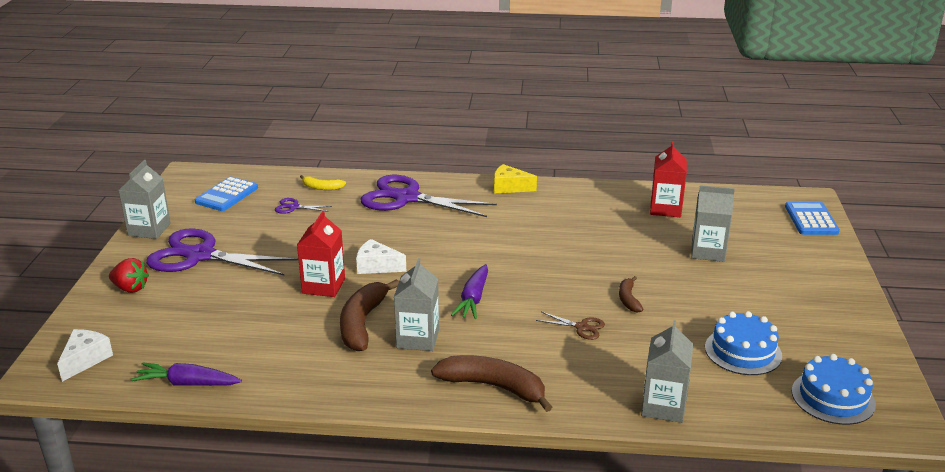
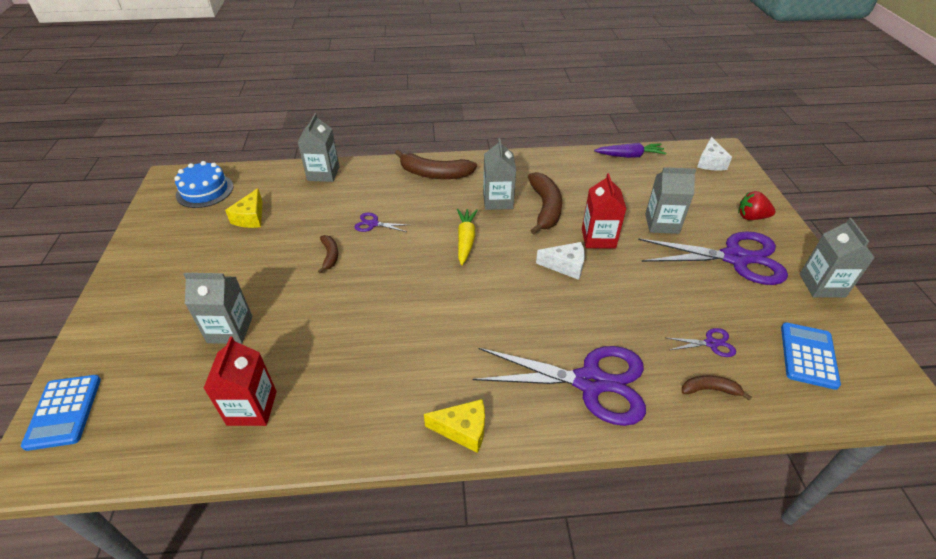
camera: 170 degrees right, 15 degrees up
yellow banana [300,175,346,190] -> brown banana [682,375,752,400]
purple carrot [451,264,488,319] -> yellow carrot [457,209,478,265]
brown scissors [536,312,605,340] -> purple scissors [355,212,409,232]
blue cake [705,311,782,375] -> yellow cheese [225,188,263,228]
none -> grey carton [645,167,696,234]

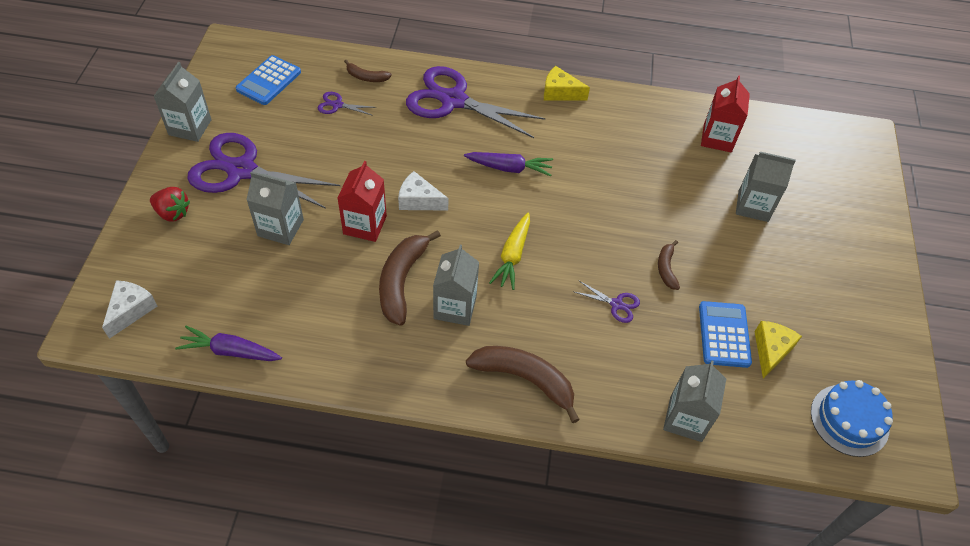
camera: 170 degrees left, 10 degrees up
blue calculator [21,375,101,451] -> blue calculator moved to [699,301,752,368]
none -> purple carrot [464,152,553,176]

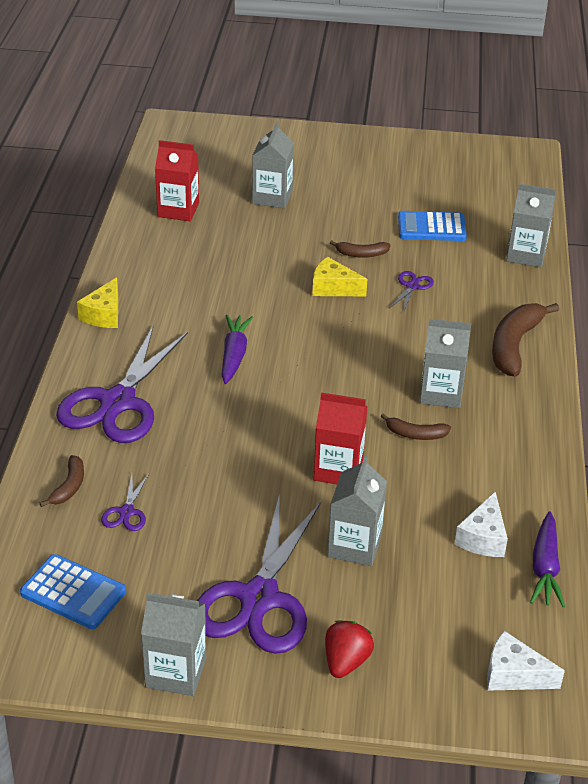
camera: 90 degrees left, 15 degrees down
brown banana [379,230,441,326] -> brown banana [381,413,451,440], size x0.53
white cheese [398,171,448,211] -> white cheese moved to [455,492,508,557]
yellow carrot [489,213,530,290] -> none
yellow cheese [755,321,802,379] -> yellow cheese moved to [312,257,367,296]
blue cake [811,380,893,457] -> none

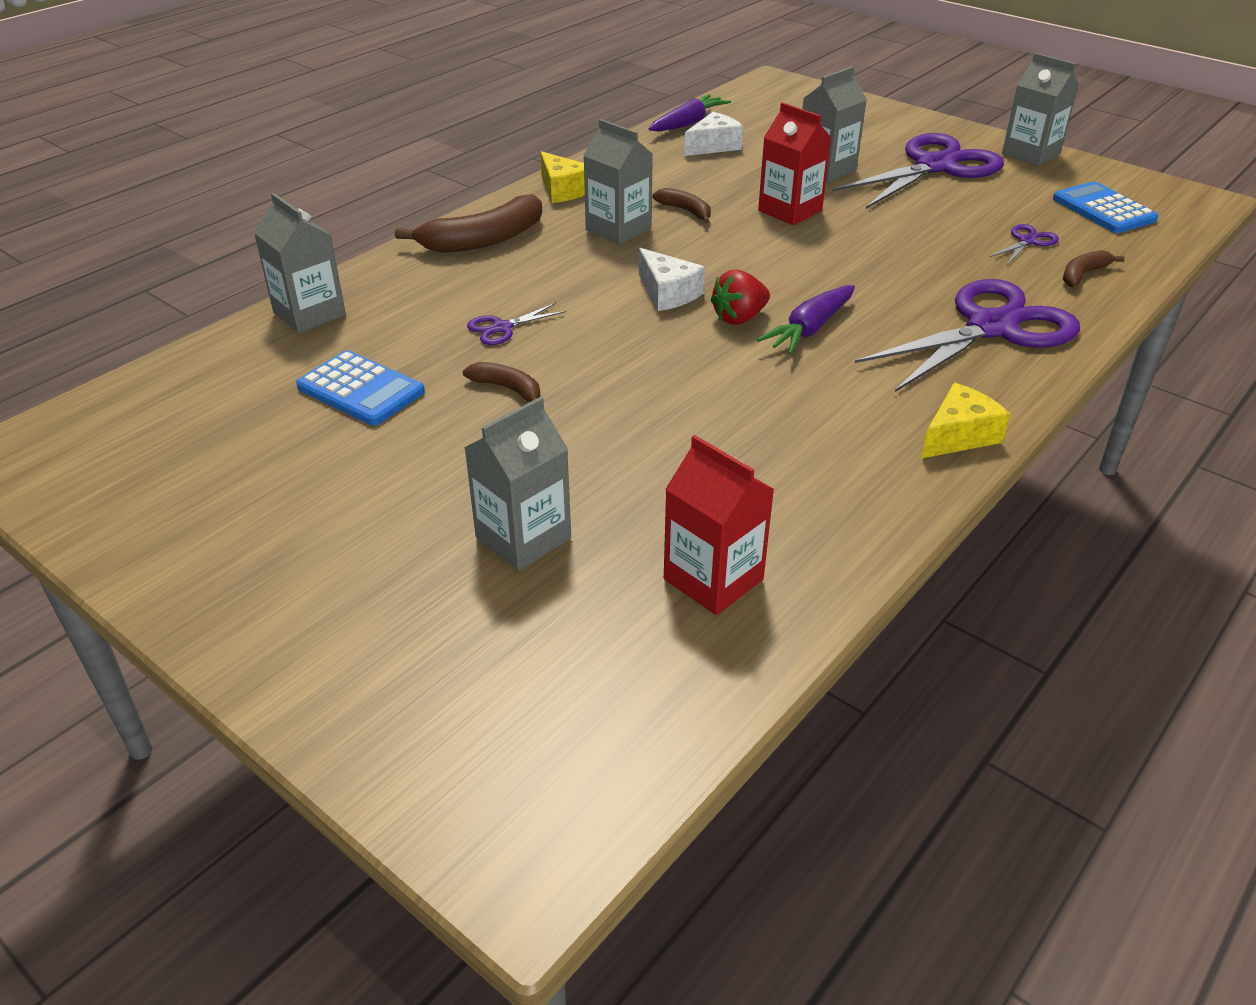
camera: 145 degrees left, 0 degrees up
yellow cheese [312,257,367,296] -> yellow cheese moved to [540,151,585,203]
red strawberry [325,620,374,678] -> red strawberry moved to [710,270,770,325]
white cheese [487,631,565,691] -> white cheese moved to [639,248,705,311]

